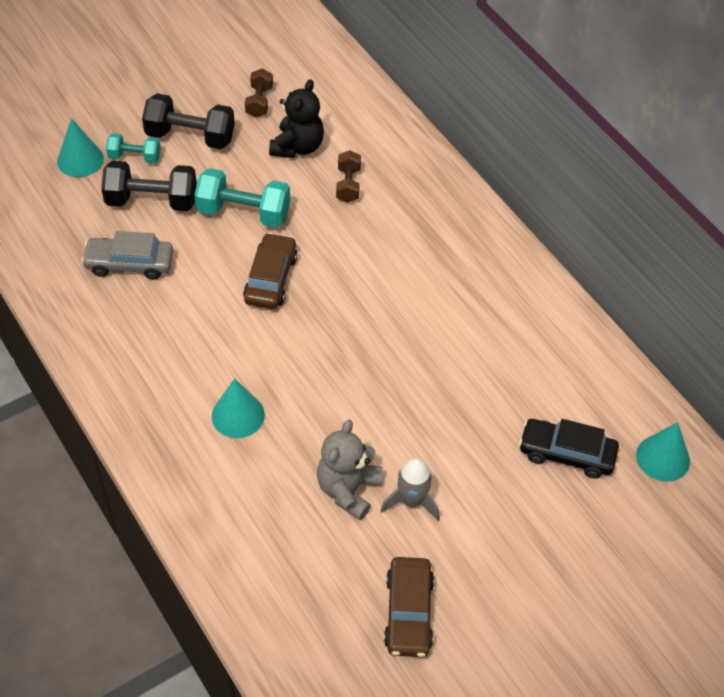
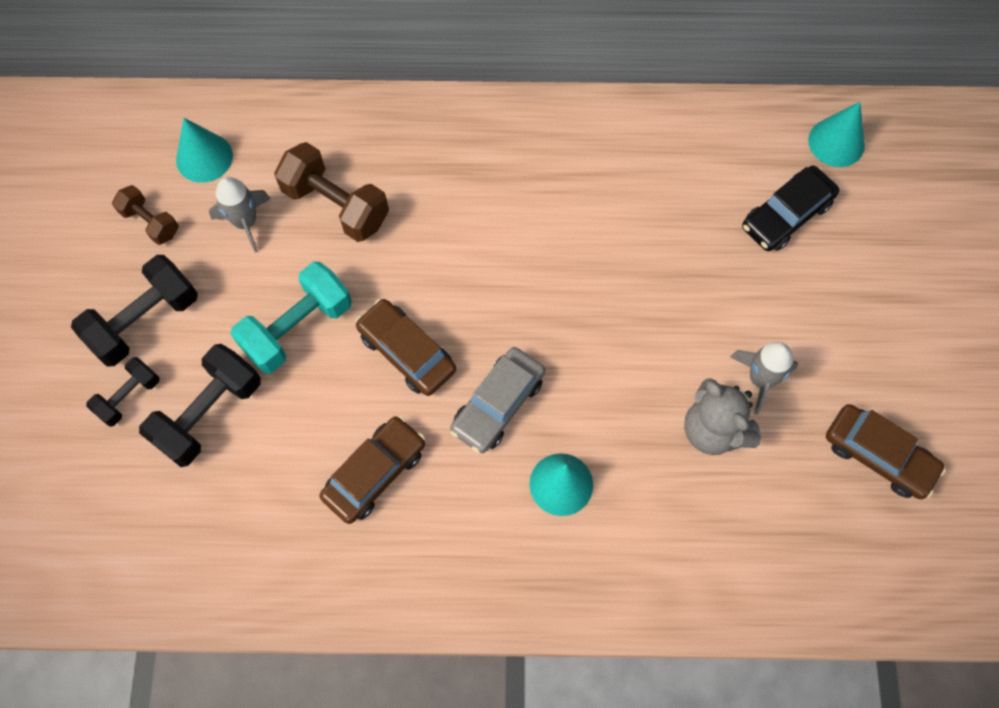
camera: 55 degrees left, 15 degrees up
turquoise cone [57,118,104,177] -> turquoise cone moved to [176,118,233,183]
grey car [81,231,173,280] -> grey car moved to [450,347,545,453]
turquoise dumbbell [106,133,161,163] -> black dumbbell [86,357,159,427]
black teddy bear [269,79,324,158] -> grey rocket [209,177,271,253]
brown dumbbell [336,150,361,203] -> brown dumbbell [274,142,389,242], size x1.71
none -> brown car [319,416,425,524]

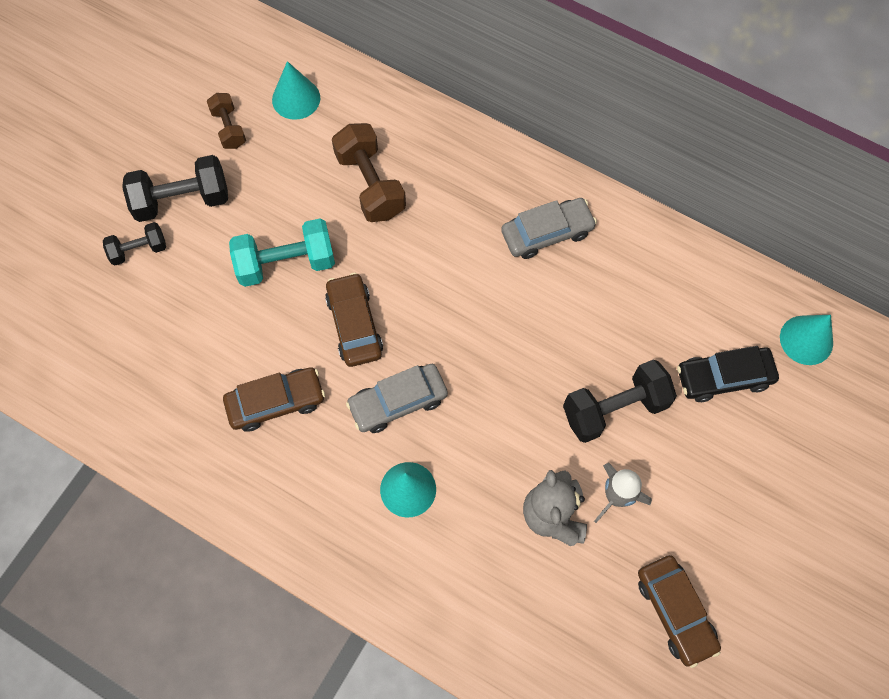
camera: 30 degrees right, 0 degrees up
black dumbbell [139,344,261,467] -> black dumbbell moved to [563,359,677,443]
grey rocket [209,177,271,253] -> none
none -> grey car [501,198,597,259]

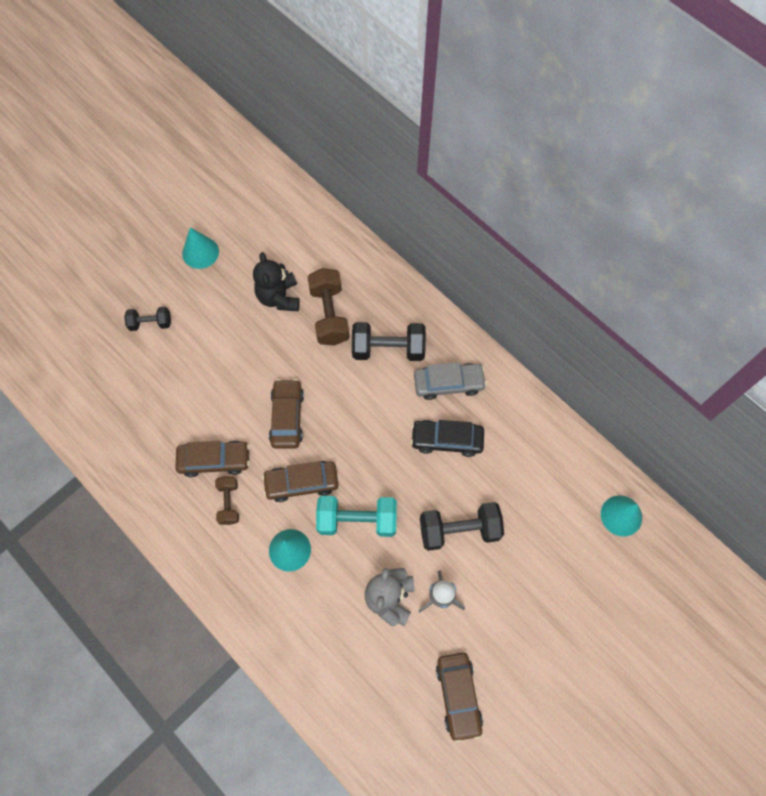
camera: 15 degrees right, 0 degrees up
black dumbbell [122,155,228,222] -> black dumbbell moved to [352,322,426,361]
brown dumbbell [207,93,246,149] -> brown dumbbell moved to [215,476,239,525]
turquoise dumbbell [229,218,335,287] -> turquoise dumbbell moved to [316,496,397,537]
turquoise cone [272,61,320,120] -> turquoise cone moved to [182,227,219,269]
grey car [346,364,448,433] -> brown car [262,461,338,502]
black car [677,346,779,402] -> black car moved to [411,420,484,457]
none -> black teddy bear [253,252,300,311]

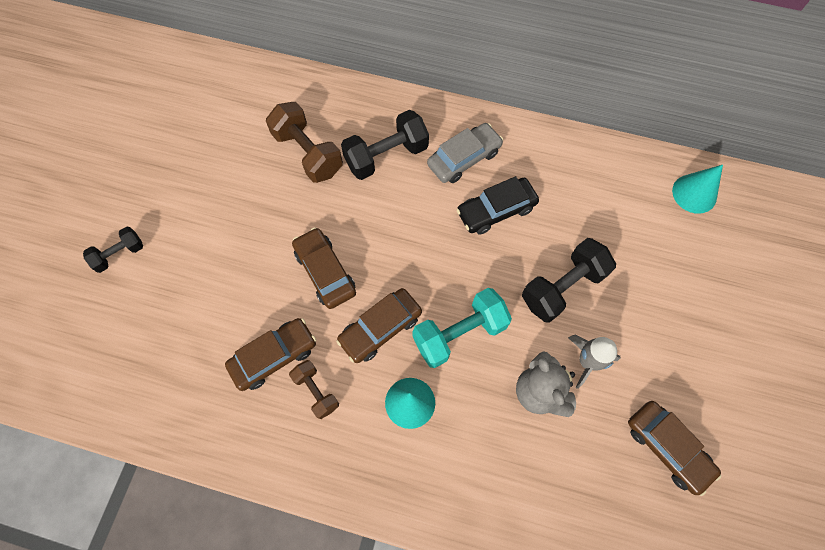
camera: 30 degrees left, 0 degrees up
turquoise cone [182,227,219,269] -> none
black teddy bear [253,252,300,311] -> none

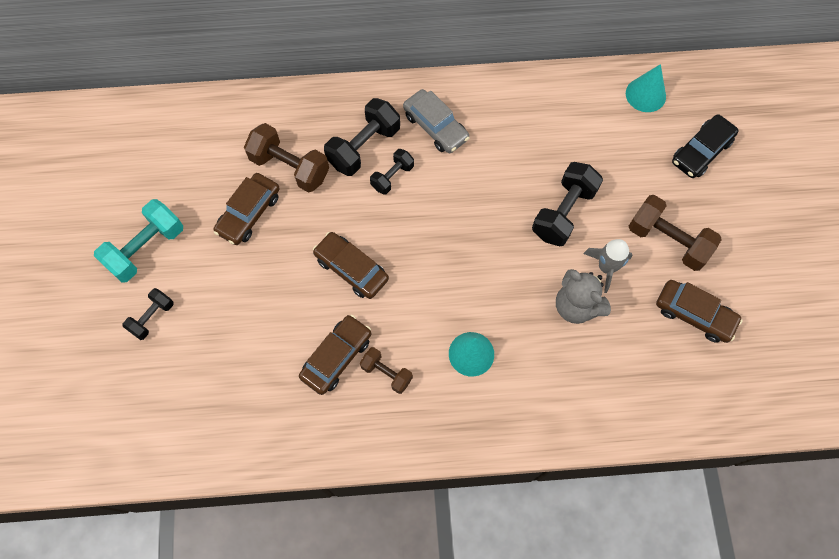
camera: 20 degrees left, 0 degrees up
brown car [336,288,422,363] -> brown car moved to [214,173,280,245]
turquoise dumbbell [413,288,512,368] -> turquoise dumbbell moved to [94,199,183,283]
grey car [427,123,503,183] -> grey car turned 105 degrees clockwise [403,89,469,153]
black car [457,176,539,235] -> black car moved to [672,114,739,178]
none -> black dumbbell [370,149,414,195]
none -> brown dumbbell [629,195,722,271]

